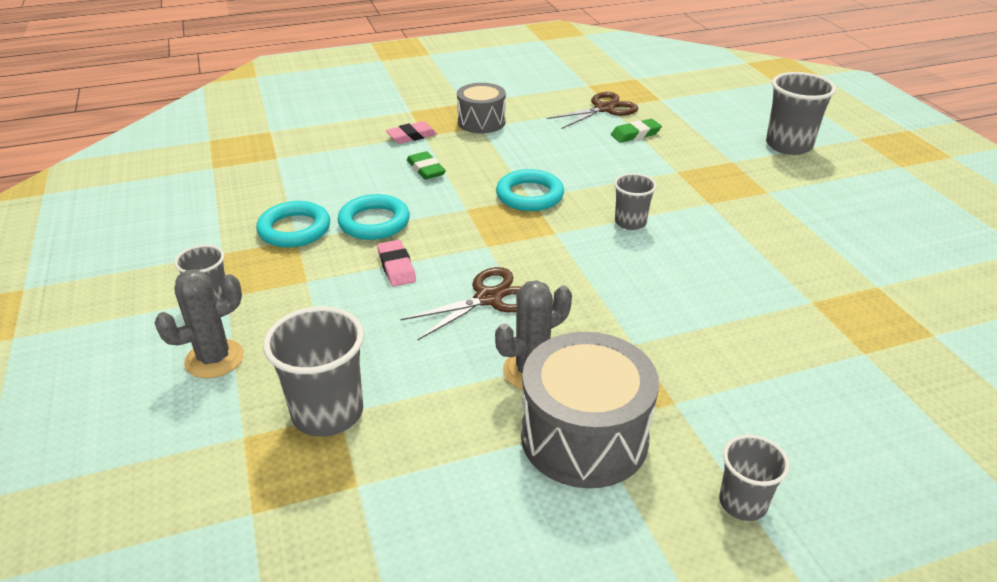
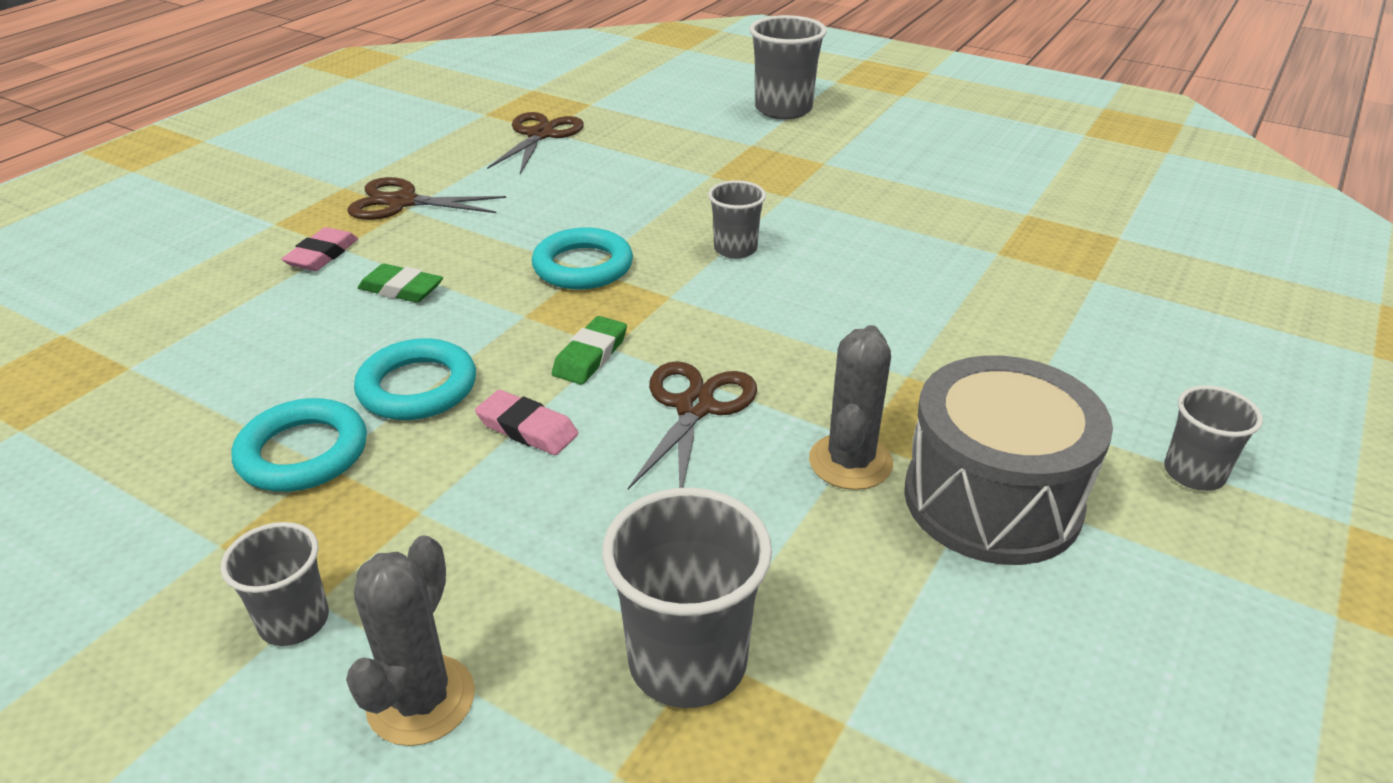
camera: 40 degrees left, 0 degrees up
grey drum [457,83,506,133] -> brown scissors [347,177,506,220]
green eraser [611,119,662,143] -> green eraser moved to [552,316,627,385]

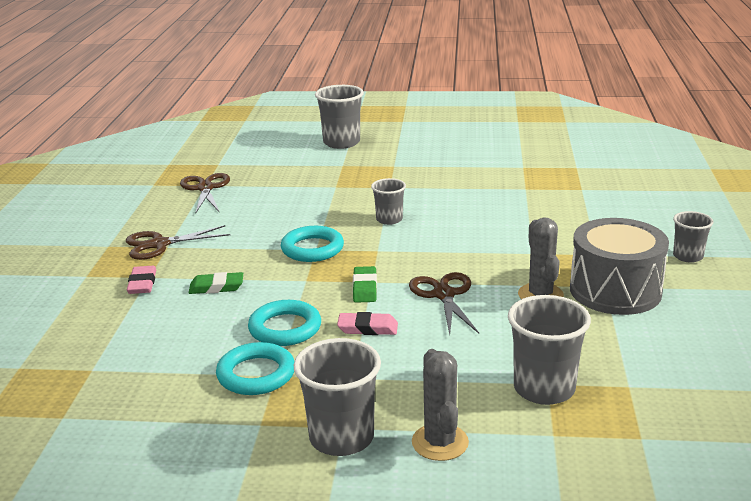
camera: 25 degrees left, 10 degrees down
grey cup [221,522,329,646] -> grey cup [294,338,381,456], size x1.67

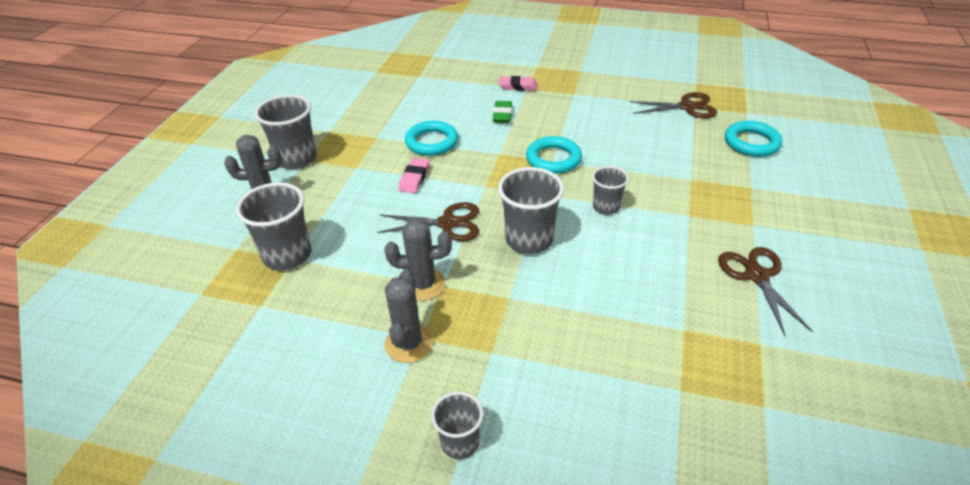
camera: 100 degrees right, 15 degrees up
brown scissors [126,225,230,260] -> brown scissors moved to [718,247,813,336]
turquoise ring [216,342,294,395] -> turquoise ring moved to [725,121,782,157]
grey cup [315,85,364,149] -> grey cup moved to [498,167,564,254]
green eraser [353,266,377,303] -> none
grey drum [570,218,669,315] -> grey cactus [385,269,433,363]

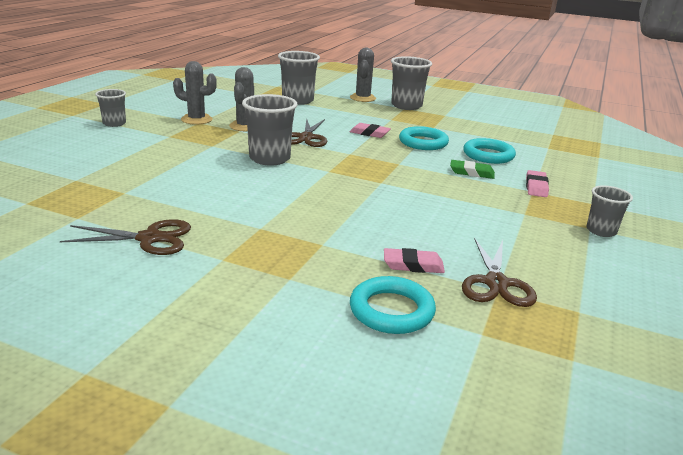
camera: 95 degrees right, 15 degrees down
turquoise ring [526,136,582,174] -> turquoise ring moved to [463,138,516,164]
grey cup [592,166,629,215] -> grey cup moved to [587,185,633,237]
none -> pink eraser [384,248,445,273]

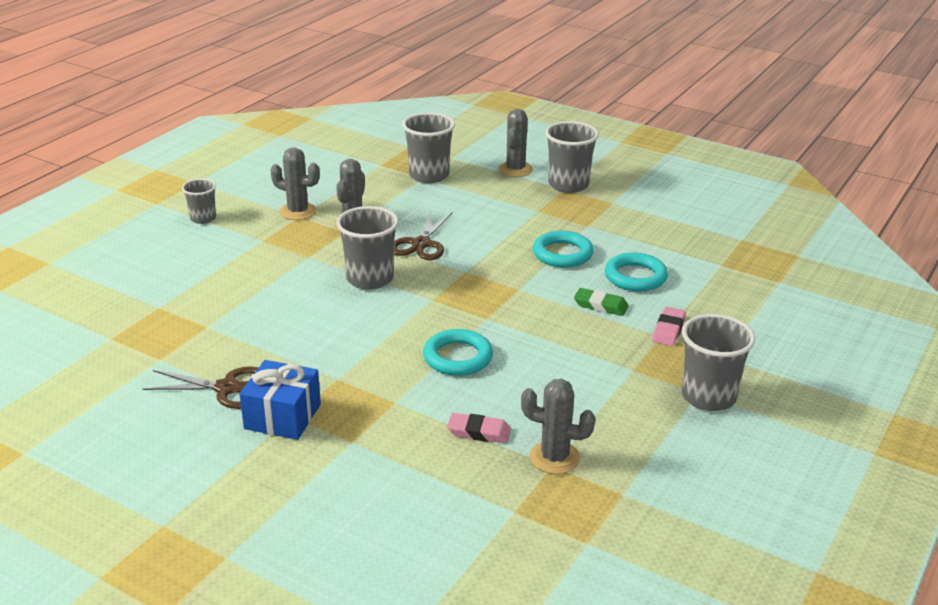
camera: 10 degrees right, 5 degrees up
pink eraser [350,123,391,138] -> none
turquoise ring [350,276,436,334] -> turquoise ring moved to [423,329,493,376]
brown scissors [462,237,537,307] -> grey cactus [521,379,596,474]
grey cup [587,185,633,237] -> grey cup [682,314,755,411], size x1.67
none -> blue gift [239,360,321,440]

